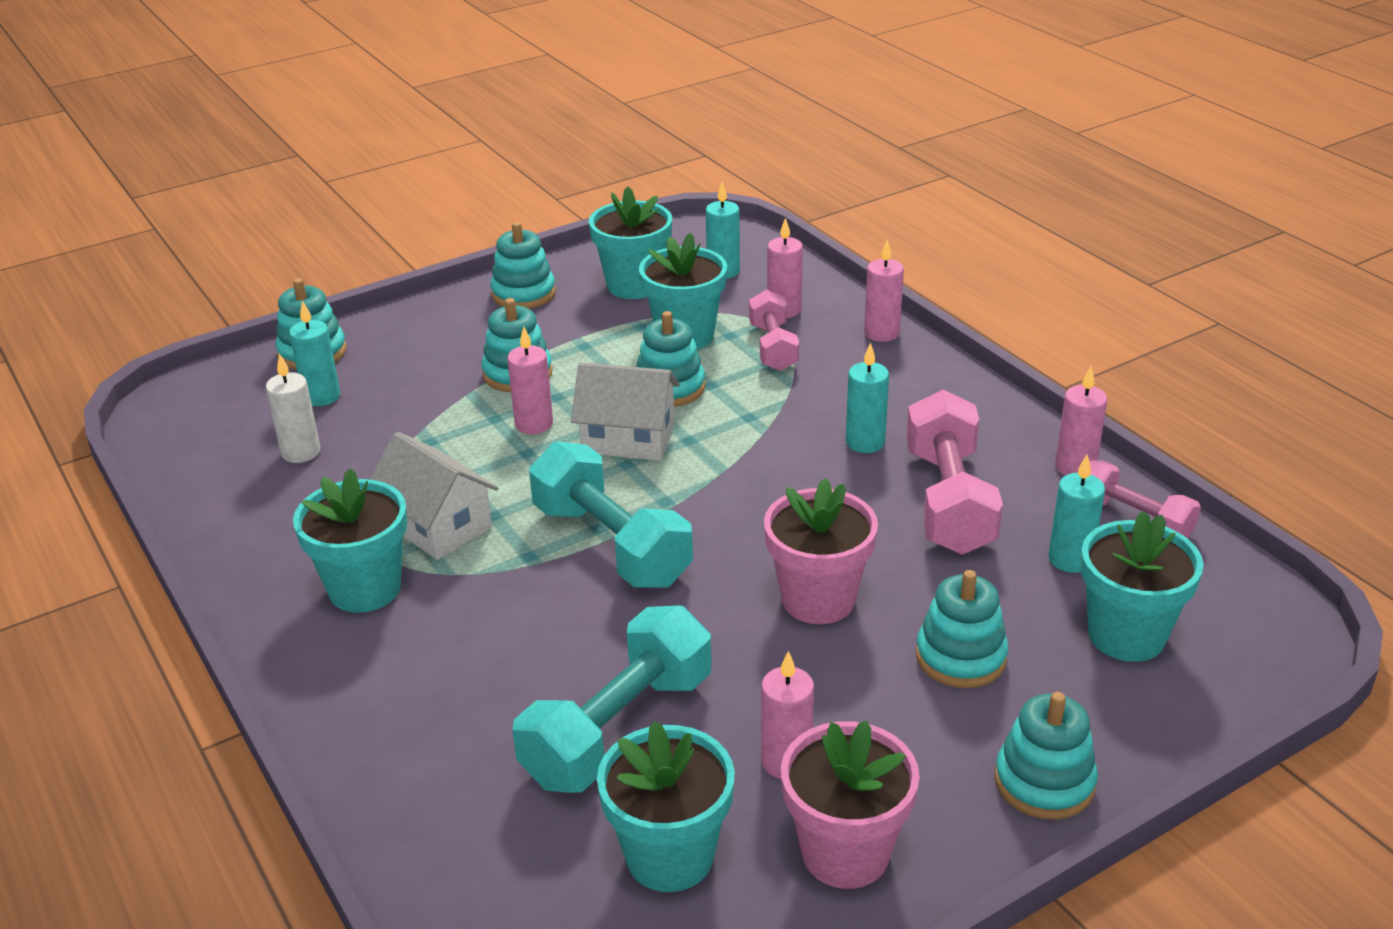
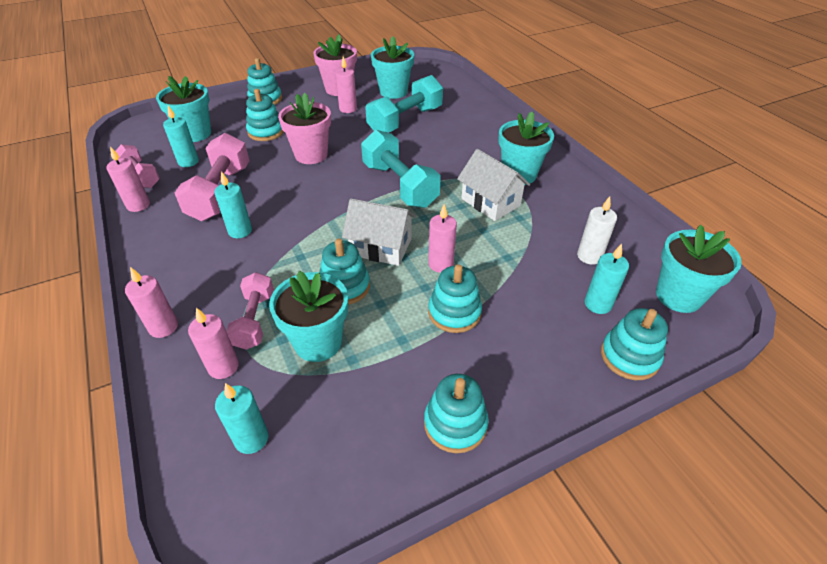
camera: 175 degrees left, 10 degrees up
turquoise flower pot [589,186,672,299] -> turquoise flower pot moved to [656,225,742,313]

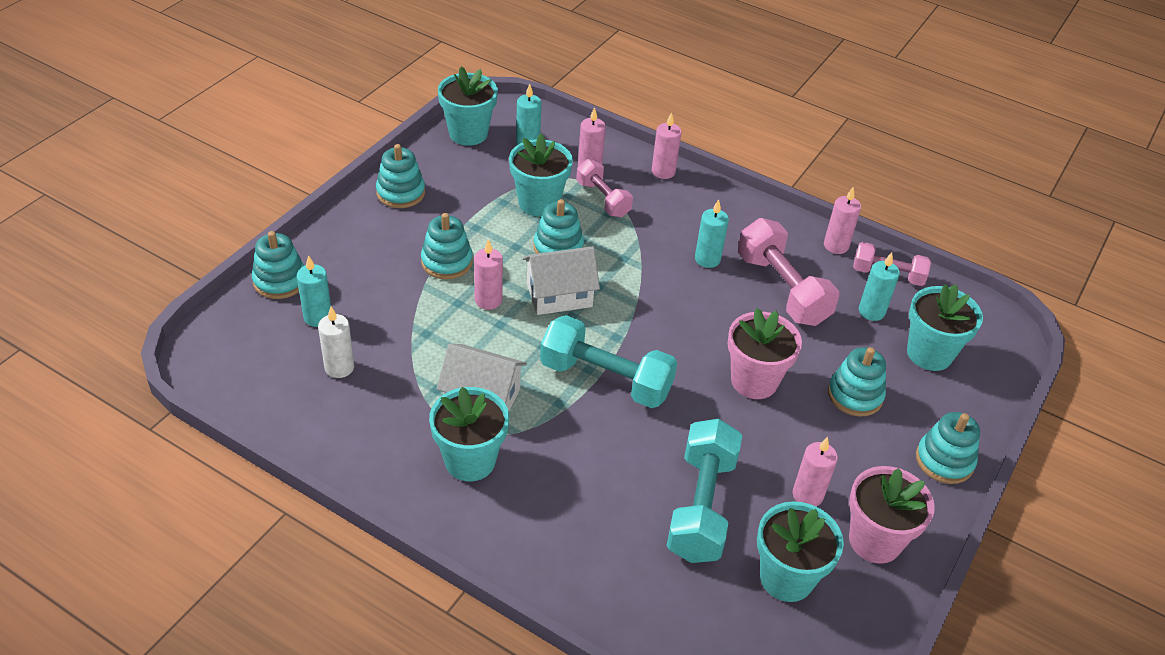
camera: 145 degrees right, 0 degrees up
turquoise flower pot [656,225,742,313] -> turquoise flower pot moved to [438,67,498,146]

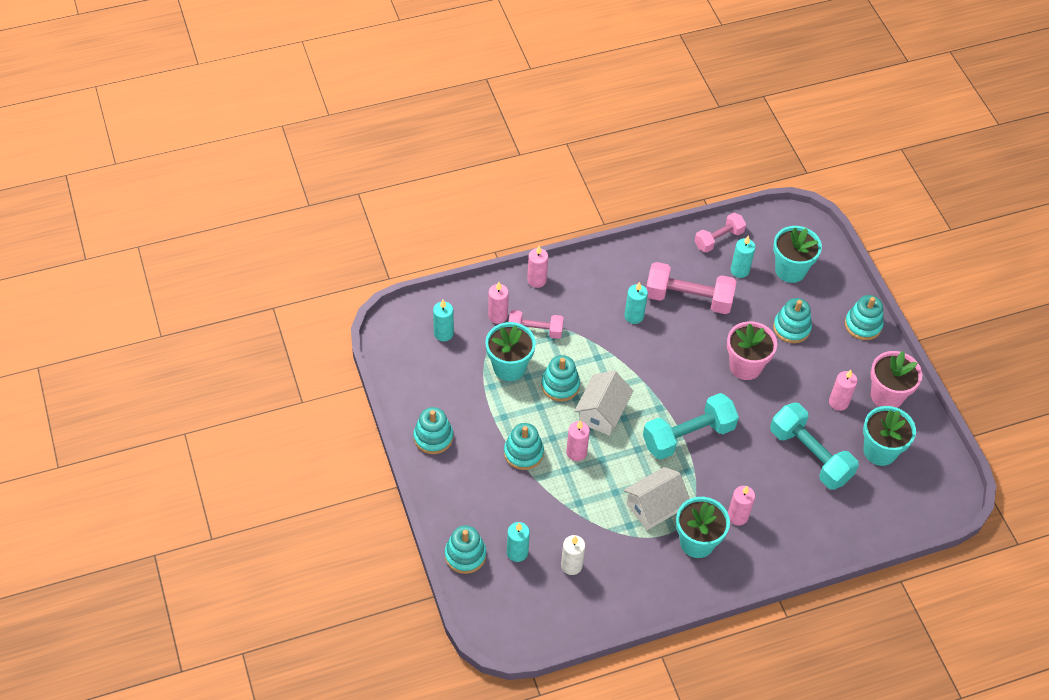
camera: 50 degrees left, 10 degrees up
turquoise flower pot [438,67,498,146] -> none
pink candle [824,186,861,254] -> pink candle moved to [728,486,755,525]

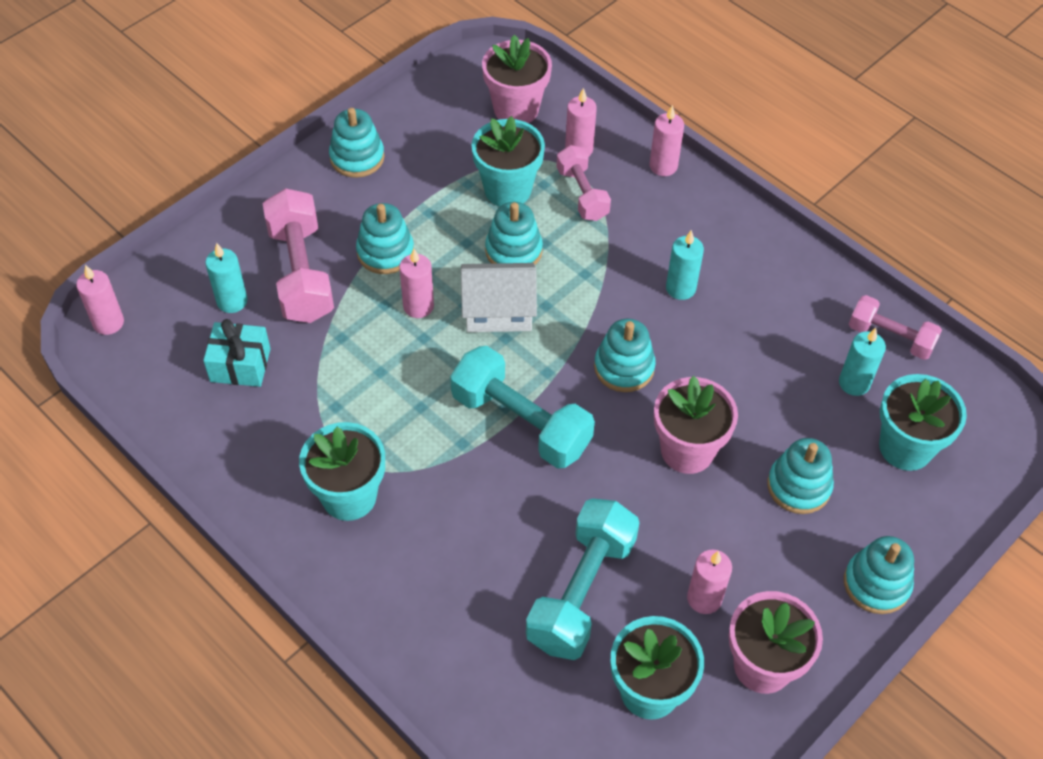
camera: 65 degrees right, 0 degrees up
turquoise candle [433,300,454,341] -> pink flower pot [482,35,552,123]
turquoise stacking toy [445,525,486,574] -> turquoise stacking toy moved to [594,319,656,392]
white candle [561,535,585,575] -> turquoise gift [203,319,271,387]
white house [624,467,690,530] -> none
pink dumbbell [646,262,737,314] -> pink dumbbell moved to [262,188,334,323]
pink candle [728,486,755,525] -> pink candle moved to [76,265,124,335]

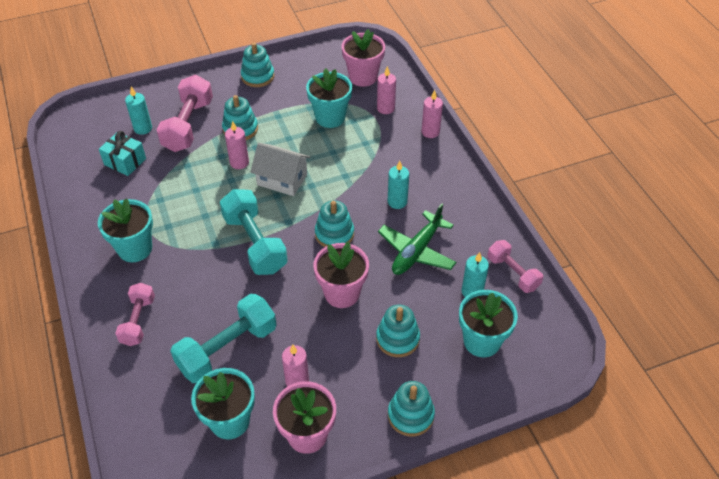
camera: 25 degrees right, 5 degrees down
pink candle [76,265,124,335] -> none
turquoise stacking toy [485,202,543,265] -> none
pink dumbbell [556,145,611,221] -> pink dumbbell moved to [115,283,155,346]
none -> green plane [378,203,456,275]

